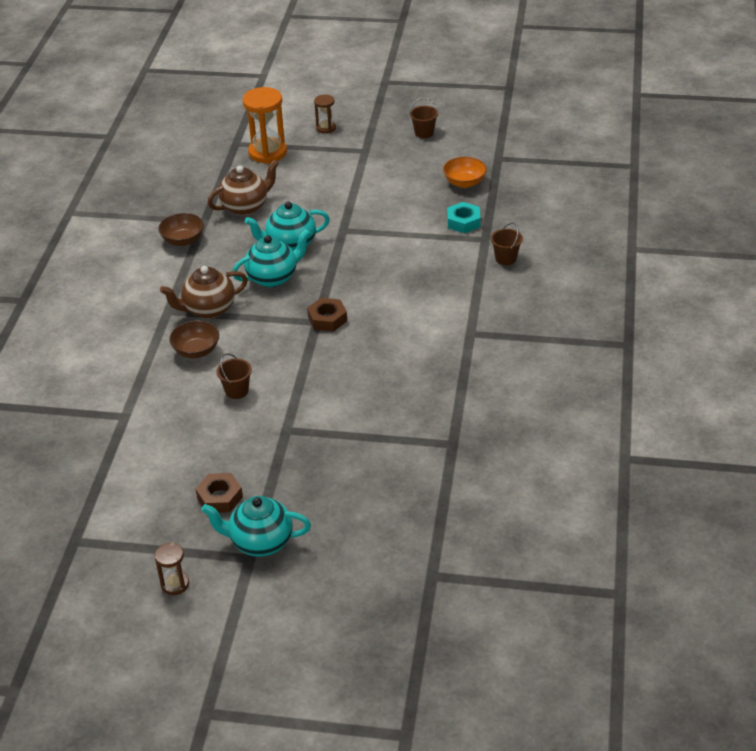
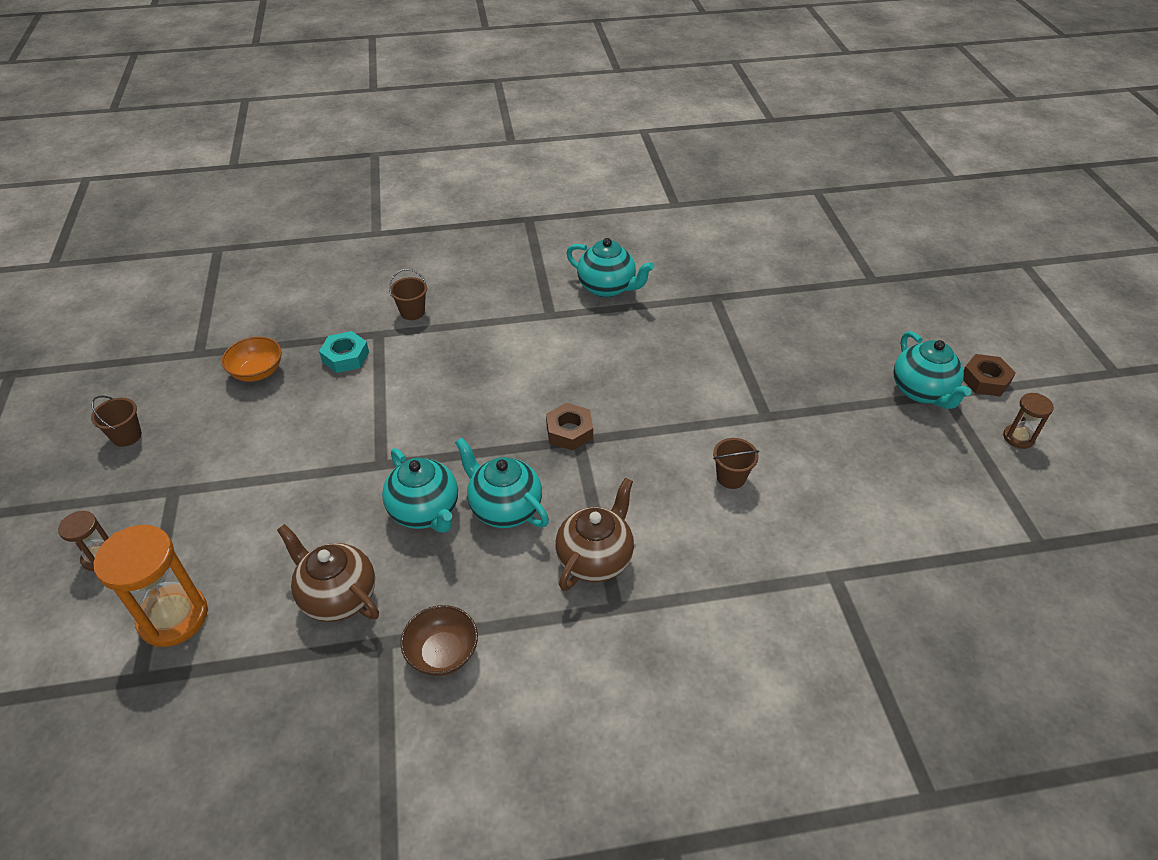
camera: 110 degrees left, 5 degrees up
brown teapot [160,266,248,319] -> brown teapot turned 105 degrees counterclockwise [556,478,634,591]
brown bowl [169,320,219,358] -> none
brown nut [196,473,243,513] -> brown nut moved to [963,354,1016,397]
none -> turquoise teapot [566,238,654,298]

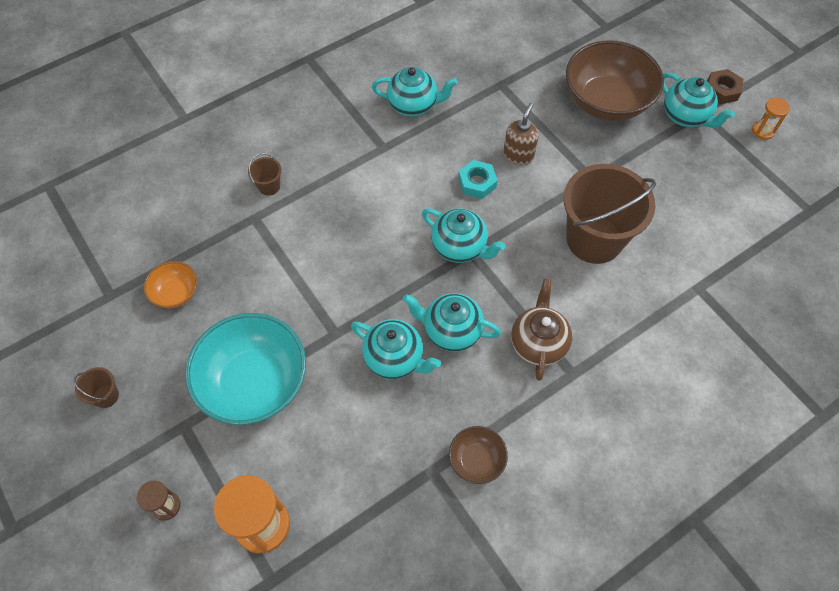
camera: 25 degrees left, 15 degrees up
brown teapot [277,524,379,622] -> none
turquoise nut [319,331,369,373] -> turquoise nut moved to [458,160,498,199]
brown nut [546,403,593,450] -> turquoise teapot [422,208,505,263]
brown bucket [713,438,759,489] -> brown bucket [563,164,656,264], size x2.49
brown hourglass [1003,393,1054,449] -> orange hourglass [752,97,790,140]
none -> turquoise bowl [185,313,306,425]
none -> brown soap dispenser [503,103,539,165]
none -> brown bowl [566,40,664,121]

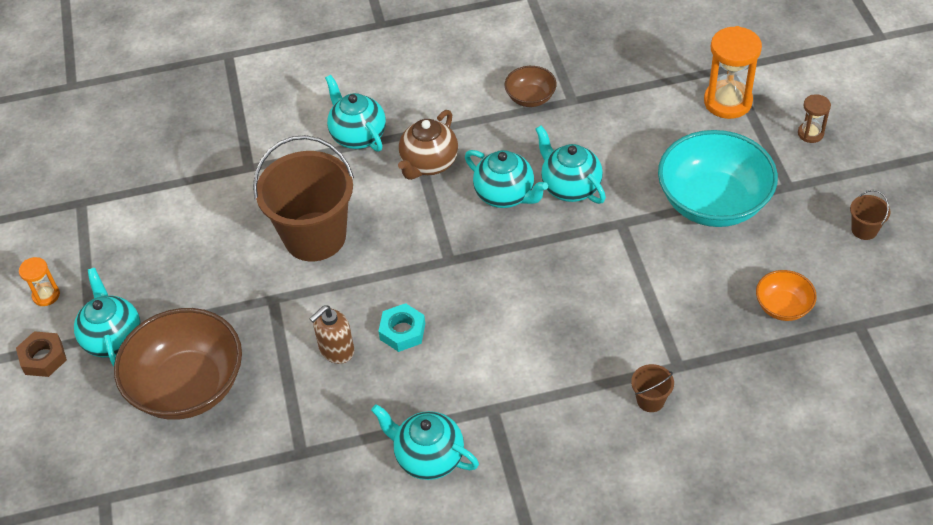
camera: 155 degrees left, 10 degrees down
turquoise teapot [422,208,505,263] -> turquoise teapot moved to [325,75,386,152]

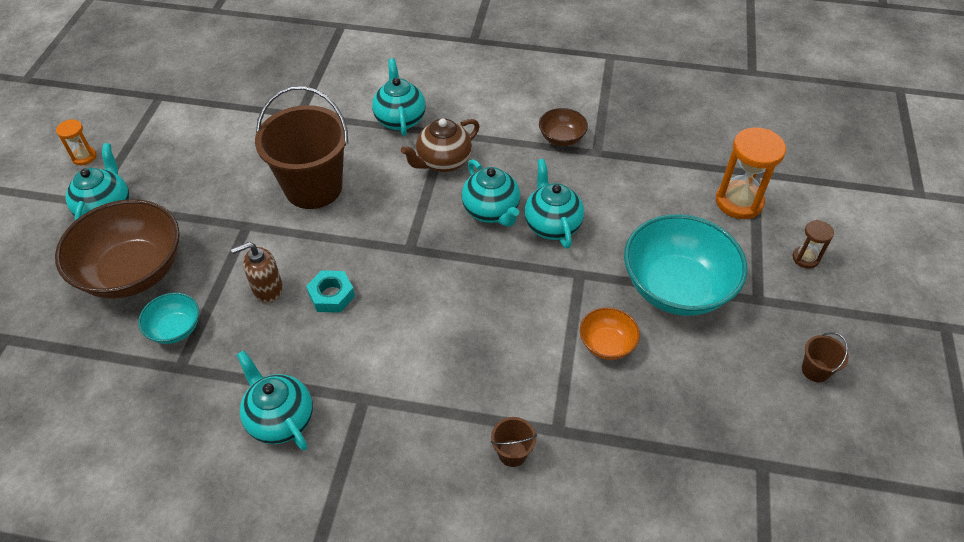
camera: 20 degrees right, 0 degrees up
brown nut [16,331,67,377] -> none
orange bowl [756,270,817,321] -> orange bowl moved to [580,307,640,360]
none -> turquoise bowl [138,293,199,344]

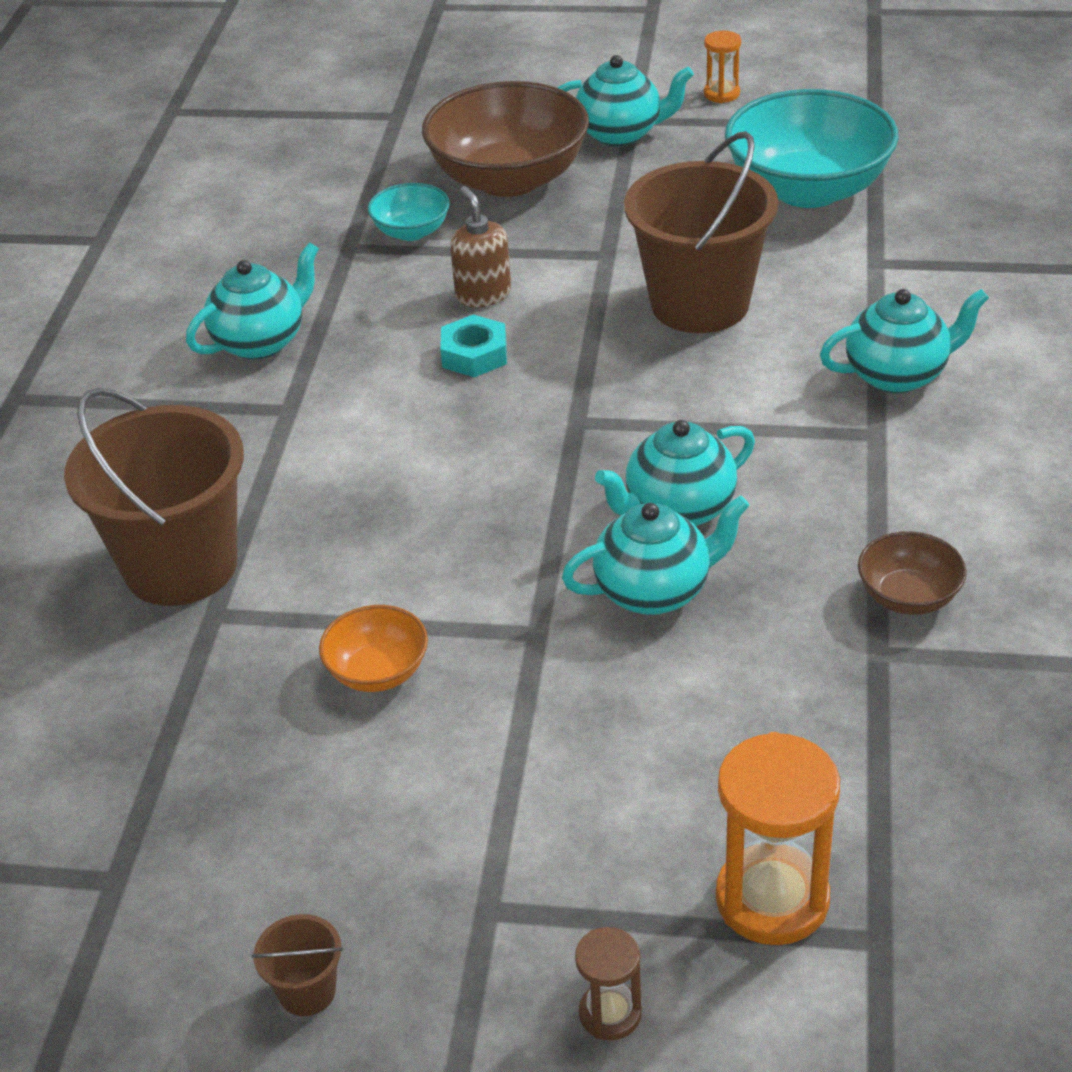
camera: 90 degrees right, 10 degrees down
brown teapot [401,118,480,172] -> none
brown bucket [491,417,537,467] -> brown bucket [64,388,244,606], size x2.49
turquoise bowl [624,214,747,316] -> turquoise bowl moved to [725,89,899,208]

